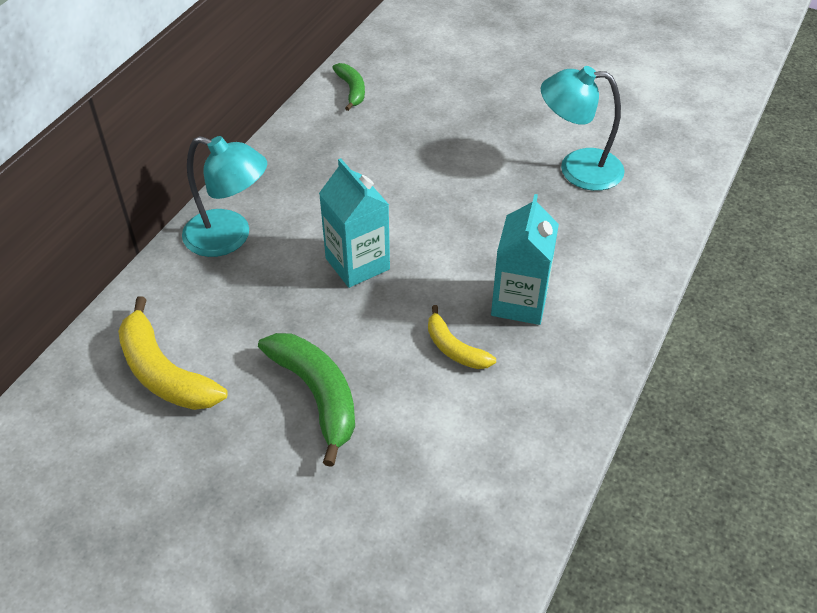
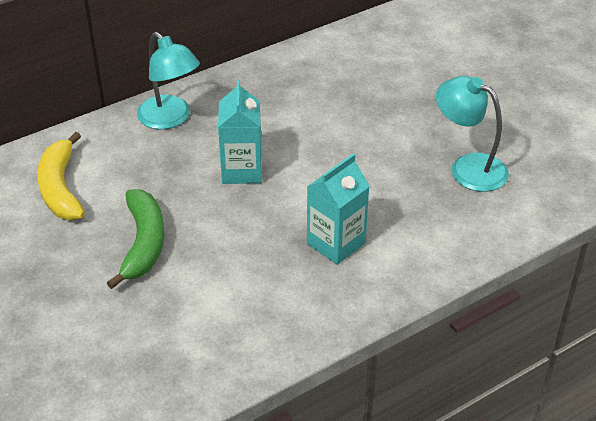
camera: 30 degrees right, 5 degrees down
green banana [332,63,365,111] -> none
yellow banana [428,305,496,369] -> none

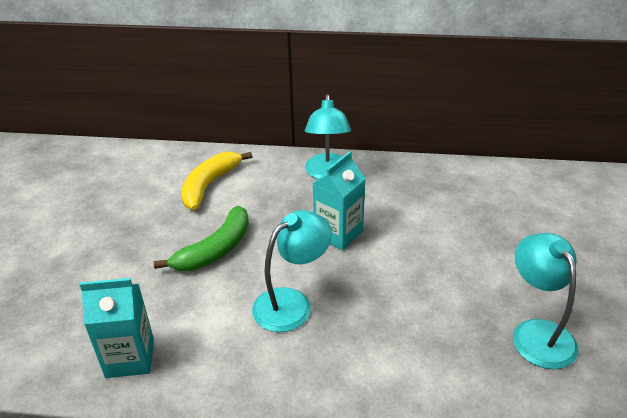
camera: 40 degrees right, 5 degrees down
turquoise carton [307,153,369,265] -> turquoise carton moved to [80,278,154,378]
none -> turquoise lamp [252,210,332,332]

